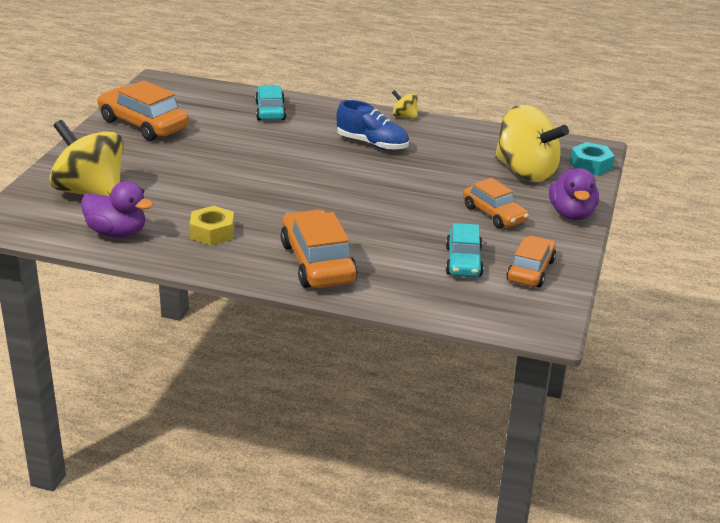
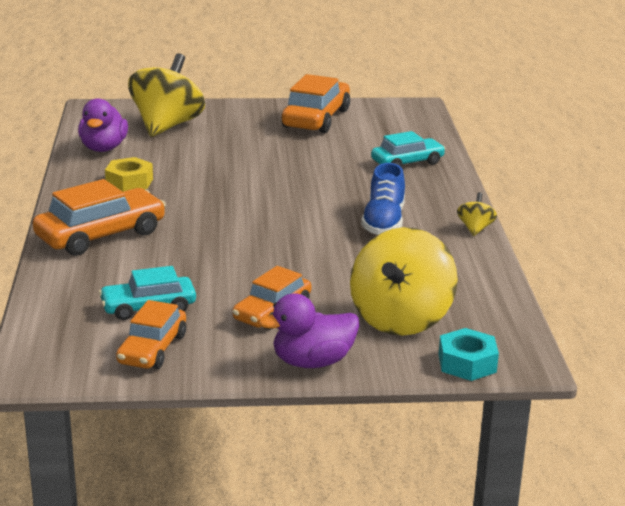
camera: 70 degrees right, 5 degrees down
orange car [506,236,556,287] -> orange car turned 105 degrees clockwise [116,300,186,369]

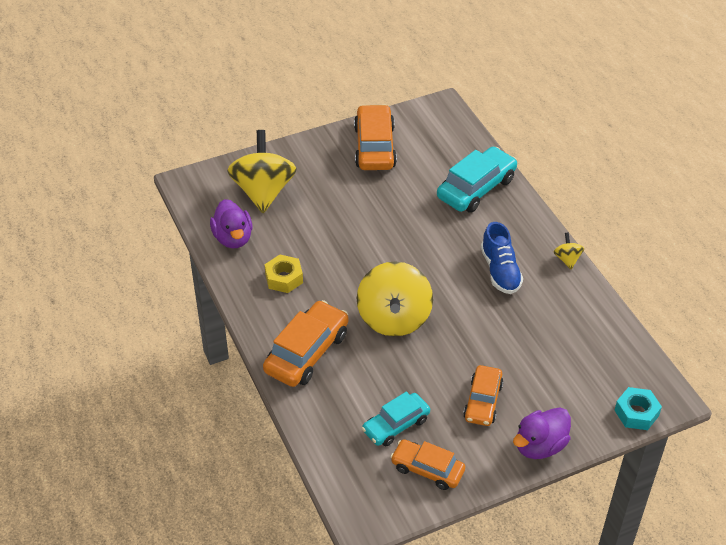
camera: 20 degrees left, 20 degrees up
orange car [116,300,186,369] -> orange car turned 120 degrees clockwise [390,439,465,490]
yellow spinning top [350,227,458,336] -> yellow spinning top moved to [357,261,433,336]
turquoise car [371,131,446,168] -> turquoise car [437,147,517,213], size x1.54

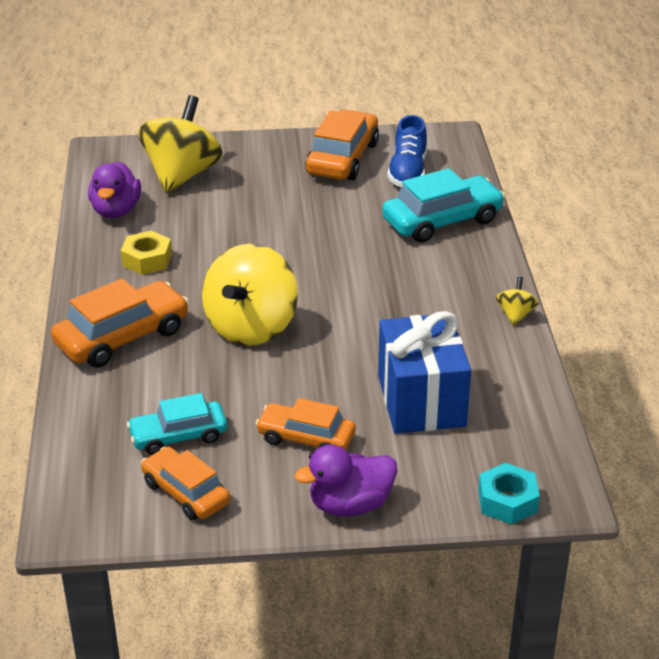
camera: 20 degrees right, 10 degrees down
orange car [463,365,504,426] -> orange car turned 75 degrees clockwise [256,398,356,450]
blue shoe [481,222,523,294] -> blue shoe moved to [387,115,427,187]
none -> blue gift [378,311,471,434]

